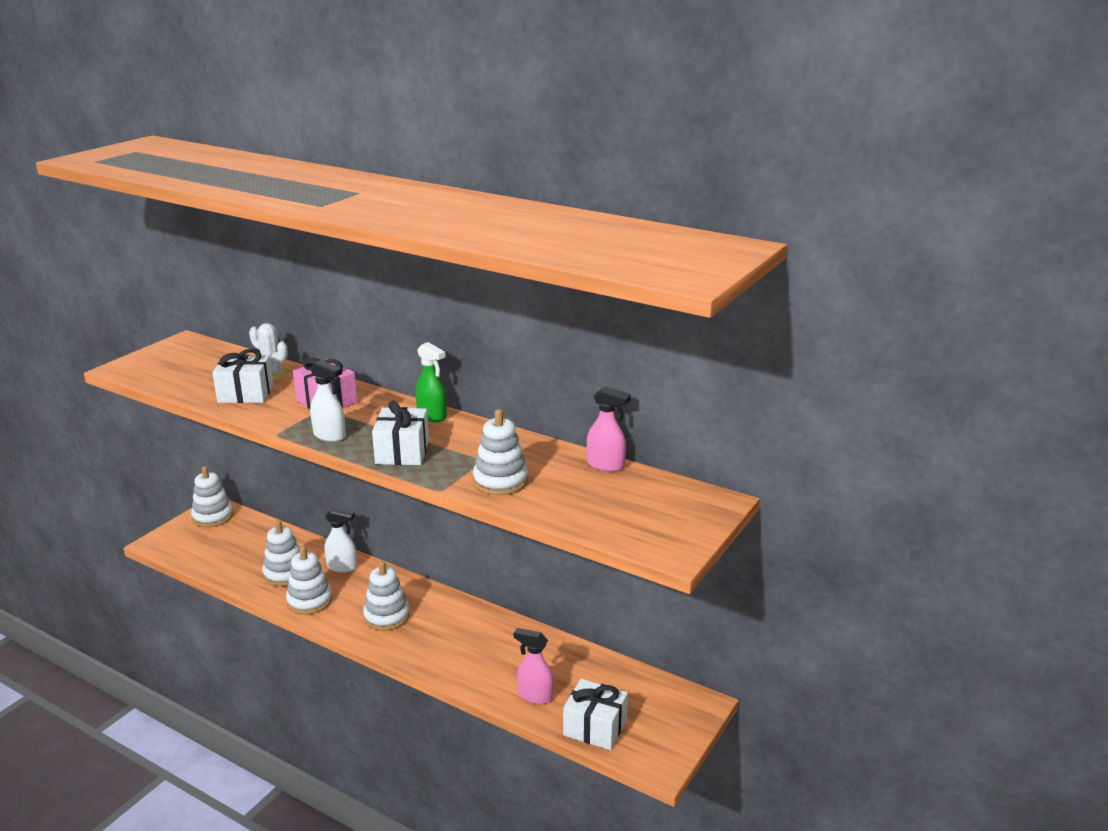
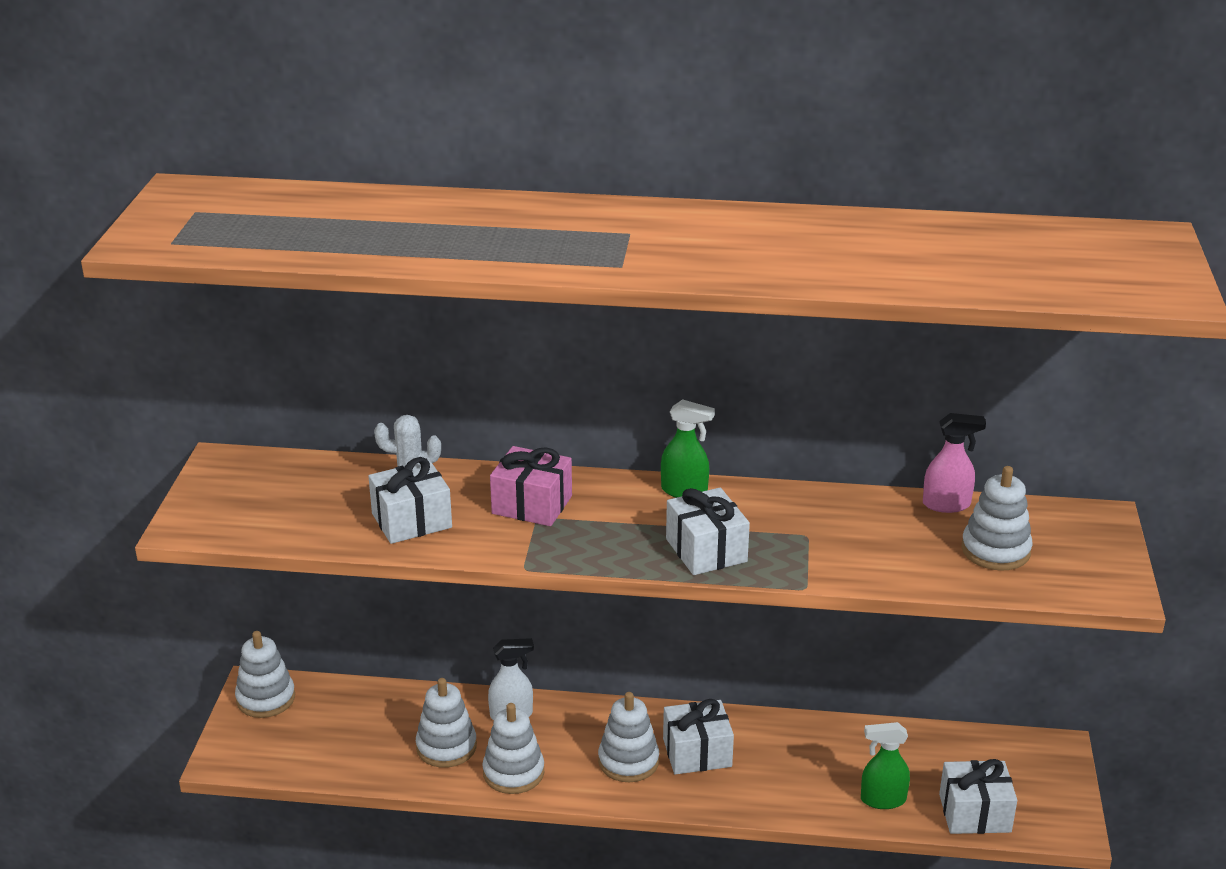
camera: 25 degrees left, 5 degrees up
white spray bottle [310,360,346,442] -> none
white stacking toy [473,409,528,495] -> white stacking toy moved to [961,466,1033,570]
pink spray bottle [514,628,554,704] -> green spray bottle [861,722,910,809]
none -> white gift [663,699,734,774]

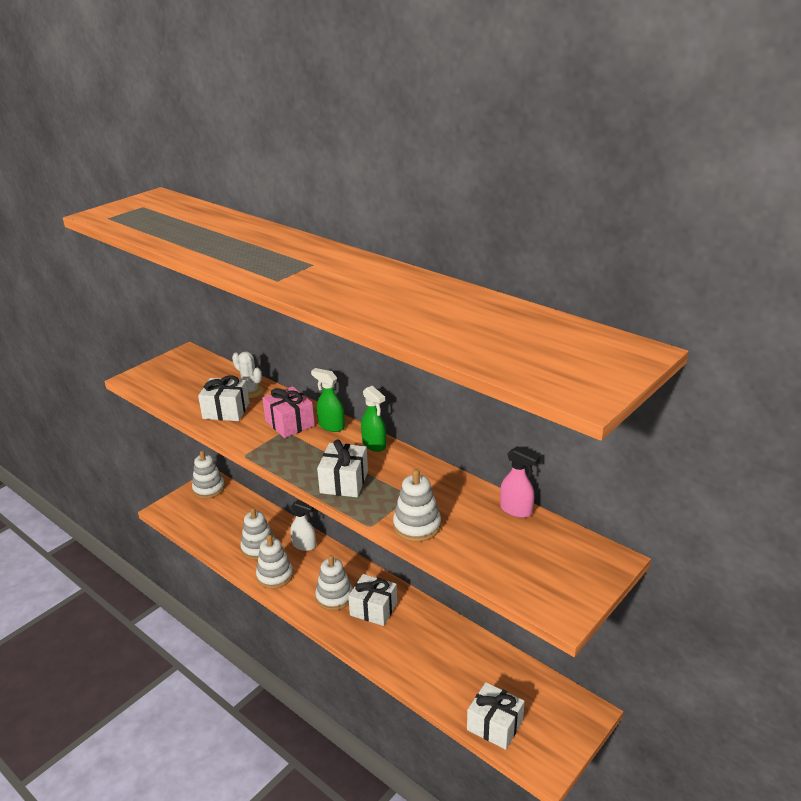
camera: 35 degrees right, 0 degrees up
green spray bottle [861,722,910,809] -> green spray bottle moved to [311,368,345,432]
white stacking toy [961,466,1033,570] -> white stacking toy moved to [393,469,441,542]

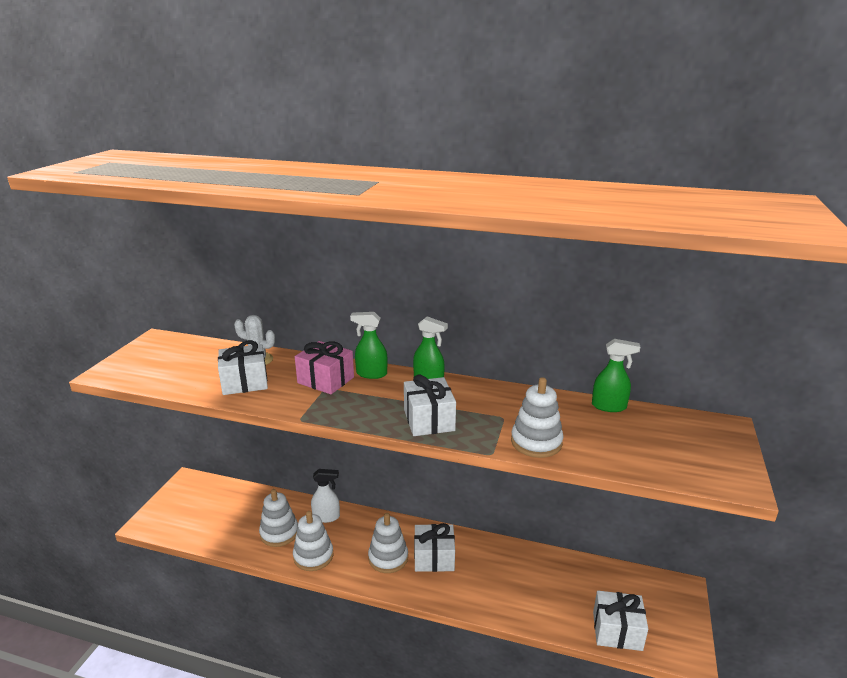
camera: 25 degrees left, 5 degrees down
white stacking toy [192,451,225,499] -> none
pink spray bottle [500,446,540,518] -> green spray bottle [592,339,640,412]

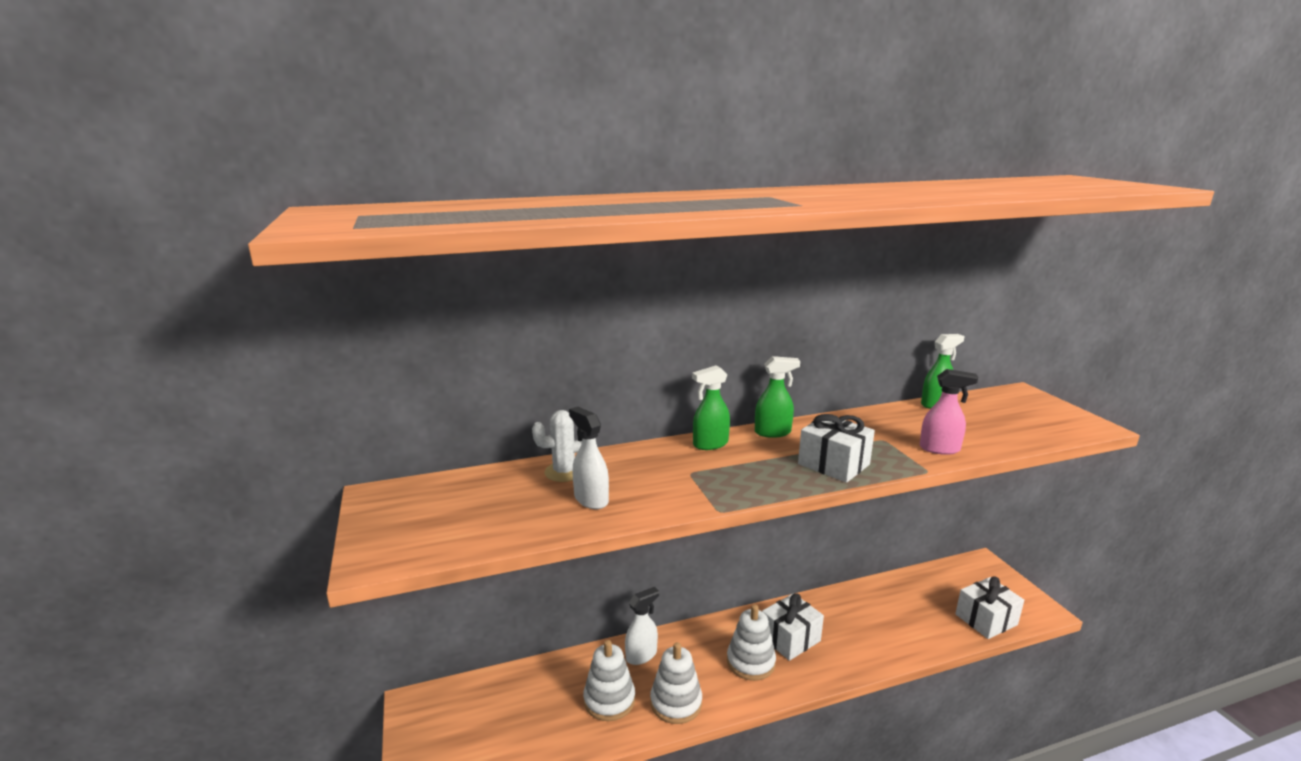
camera: 35 degrees left, 5 degrees down
white gift [218,340,268,395] -> white spray bottle [569,407,609,509]
pink gift [295,341,354,394] -> none
white stacking toy [511,377,564,458] -> pink spray bottle [920,369,978,455]

